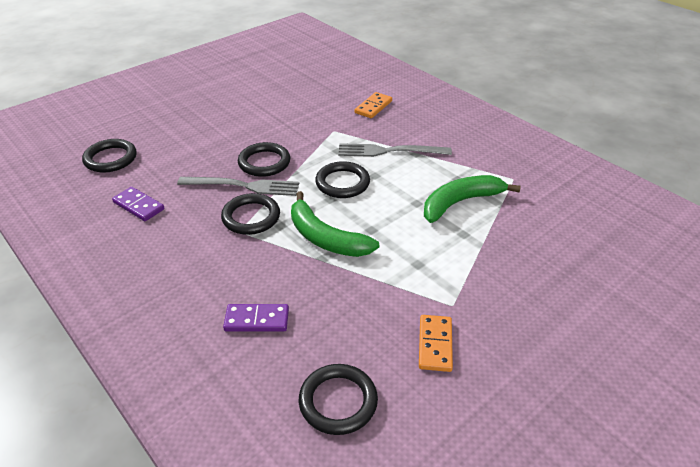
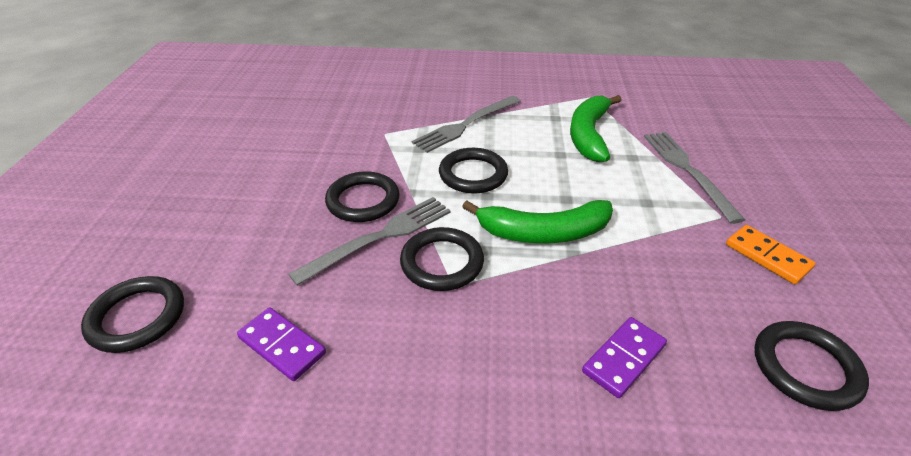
camera: 45 degrees left, 0 degrees up
purple domino [112,187,164,221] -> purple domino turned 45 degrees clockwise [237,307,326,381]
orange domino [355,92,392,118] -> none
none -> grey fork [644,132,745,224]

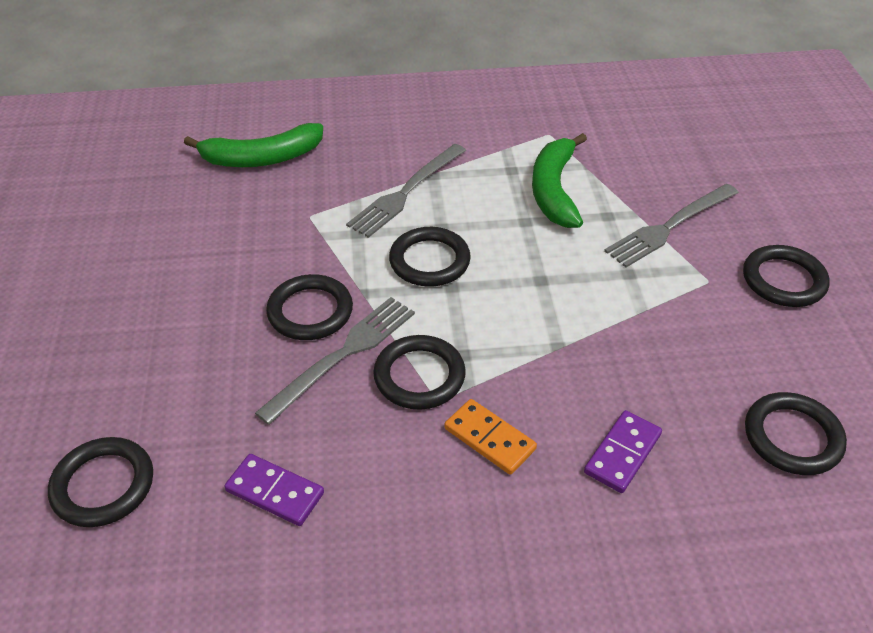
camera: 10 degrees left, 5 degrees up
green banana [462,200,613,244] -> green banana moved to [184,123,323,167]
grey fork [644,132,745,224] -> grey fork turned 105 degrees counterclockwise [604,184,739,267]
orange domino [726,225,815,284] -> orange domino moved to [444,399,537,475]
none -> black ring [743,245,830,307]

